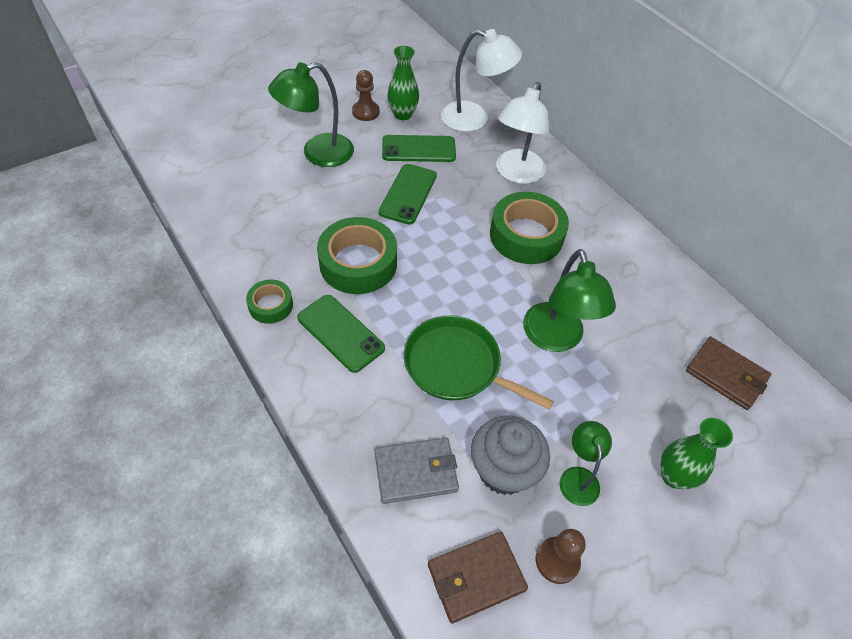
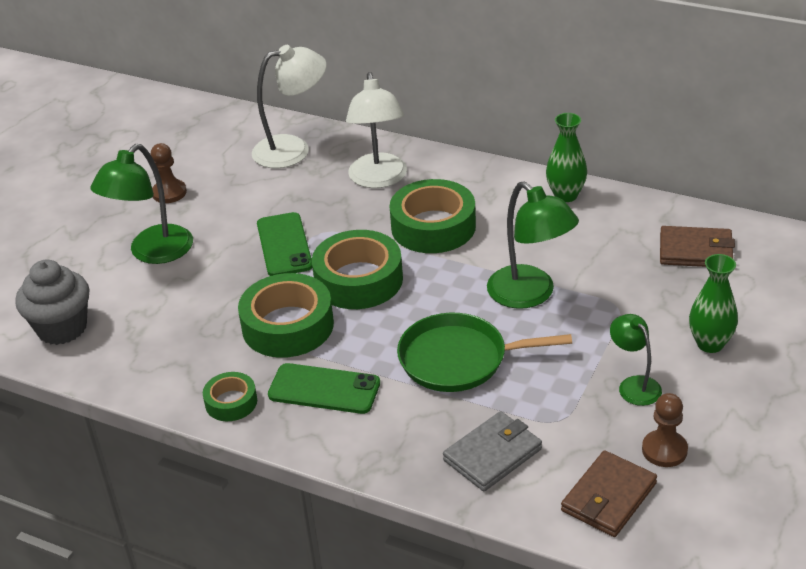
camera: 25 degrees left, 15 degrees down
green phone [382,135,456,162] -> none
green vase [387,46,419,120] -> green vase moved to [546,113,587,202]
grey cupcake [471,416,550,495] -> grey cupcake moved to [15,259,90,345]
none -> green tape [312,230,403,309]

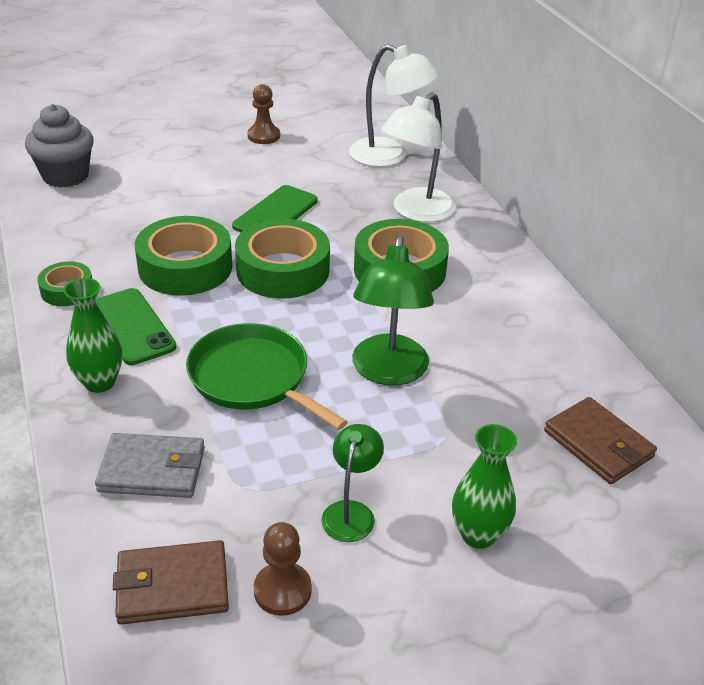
camera: 40 degrees right, 0 degrees up
green lamp [90,144,193,264] -> none
green vase [546,113,587,202] -> green vase moved to [64,278,122,393]

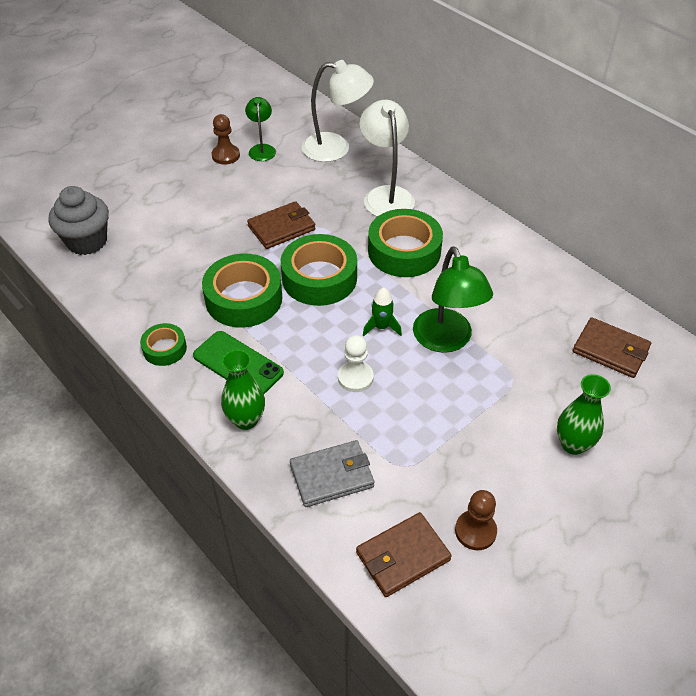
camera: 20 degrees left, 10 degrees up
green pan [186,323,348,430] -> white pawn [338,335,374,392]
green phone [232,185,318,232] -> brown wallet [247,201,316,249]
green lamp [321,424,384,542] -> green lamp moved to [245,97,276,161]
white lamp [381,92,456,222] -> white lamp turned 150 degrees clockwise [360,100,415,217]
none -> green rocket [363,287,402,336]

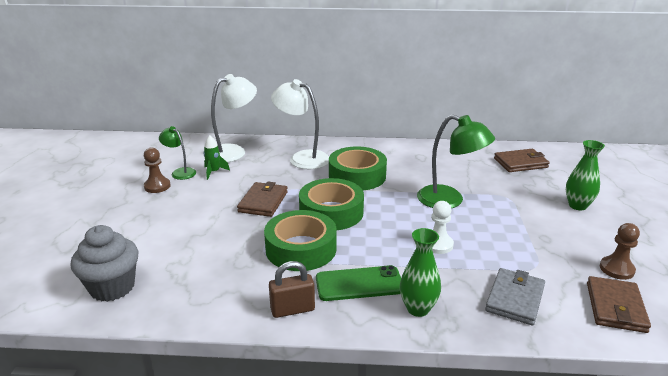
camera: 45 degrees left, 20 degrees down
green tape [140,323,187,366] -> brown padlock [269,261,315,318]
green rocket [363,287,402,336] -> green rocket moved to [203,135,230,180]

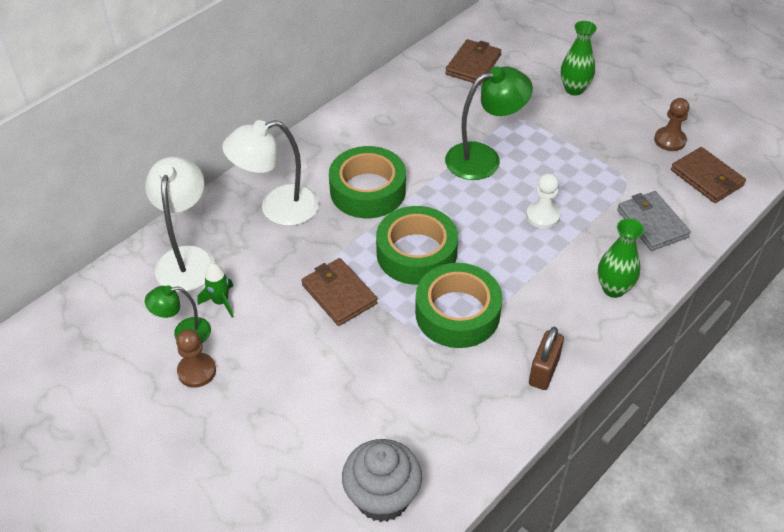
camera: 50 degrees left, 20 degrees up
green phone [316,265,401,301] -> none

